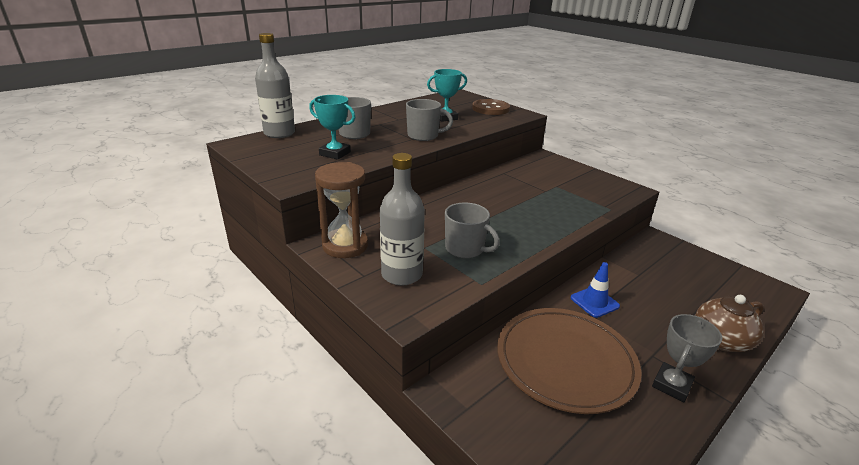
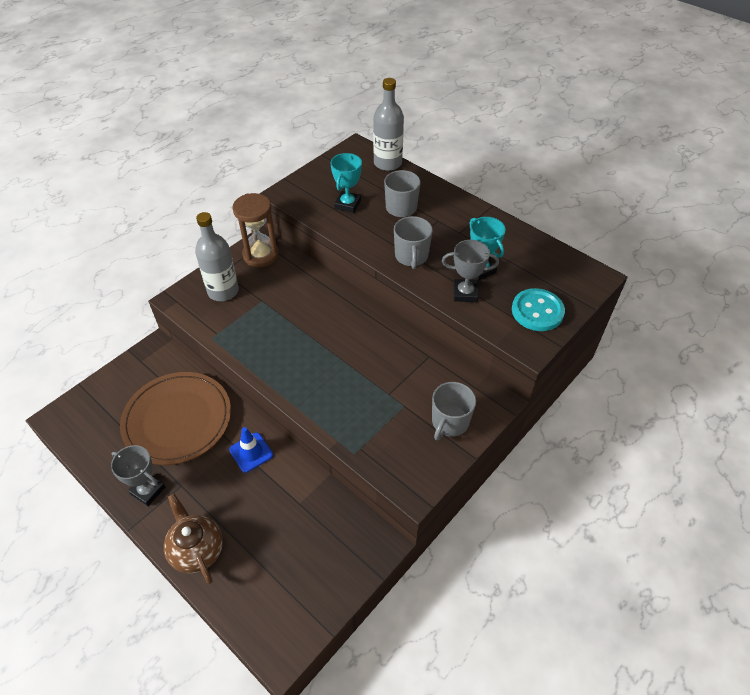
camera: 85 degrees right, 20 degrees up
grey mug [445,202,500,258] -> grey mug moved to [432,382,476,440]
brown button [472,99,510,115] -> turquoise button [512,288,565,331]
none -> grey trophy [442,240,499,302]

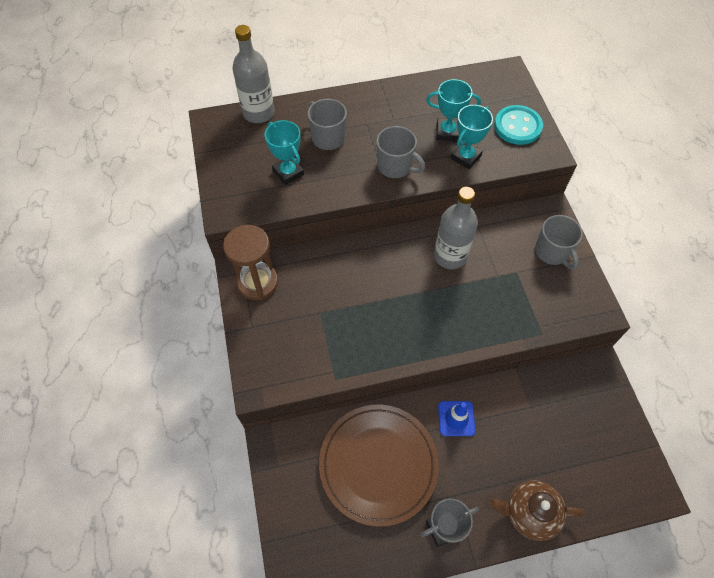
camera: 55 degrees left, 10 degrees up
grey bottle [195,212,239,301] -> grey bottle moved to [434,187,478,269]
grey trophy [442,240,499,302] -> turquoise trophy [450,105,493,169]

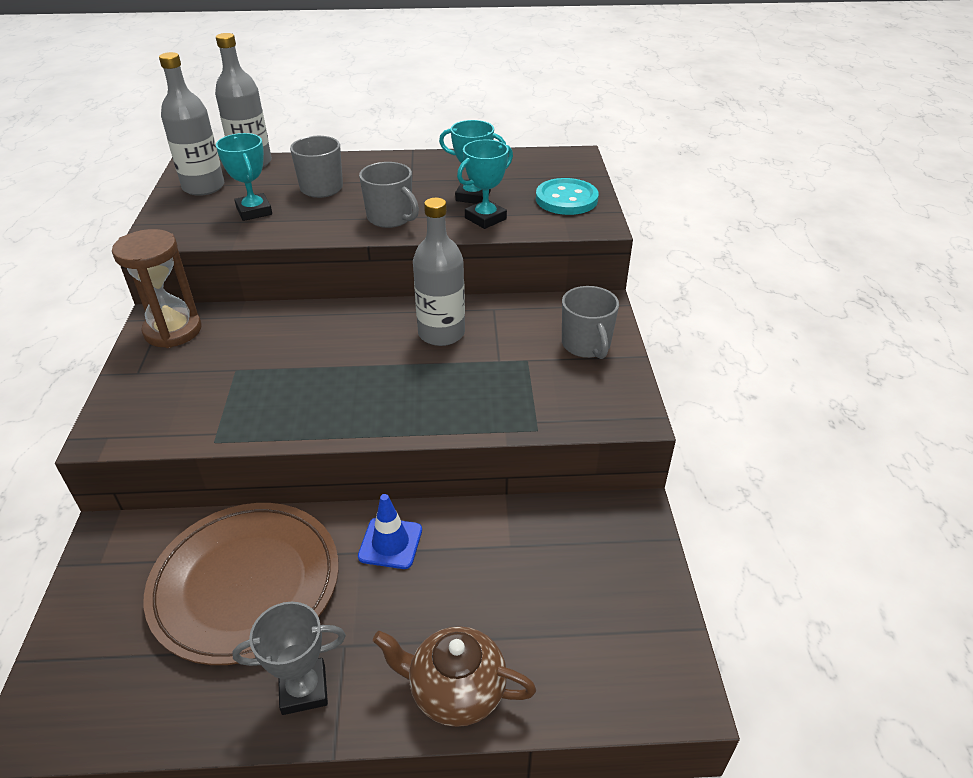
camera: 10 degrees right, 20 degrees down
none -> grey bottle [159,52,224,196]

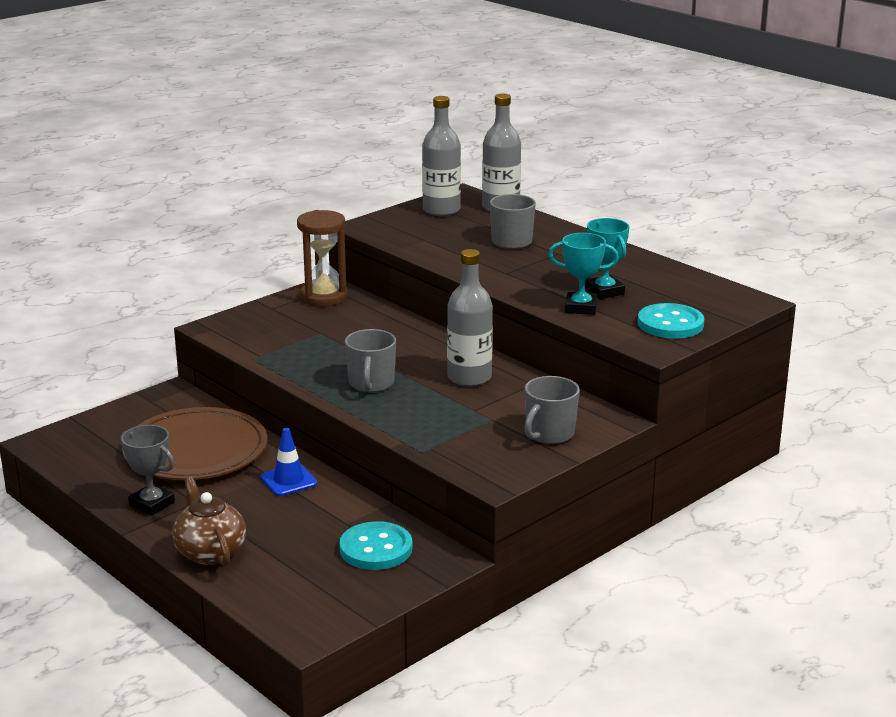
camera: 50 degrees right, 15 degrees down
turquoise trophy [216,133,272,221] -> none
grey mug [359,162,419,228] -> grey mug moved to [345,329,396,393]
none -> turquoise button [339,521,412,570]

